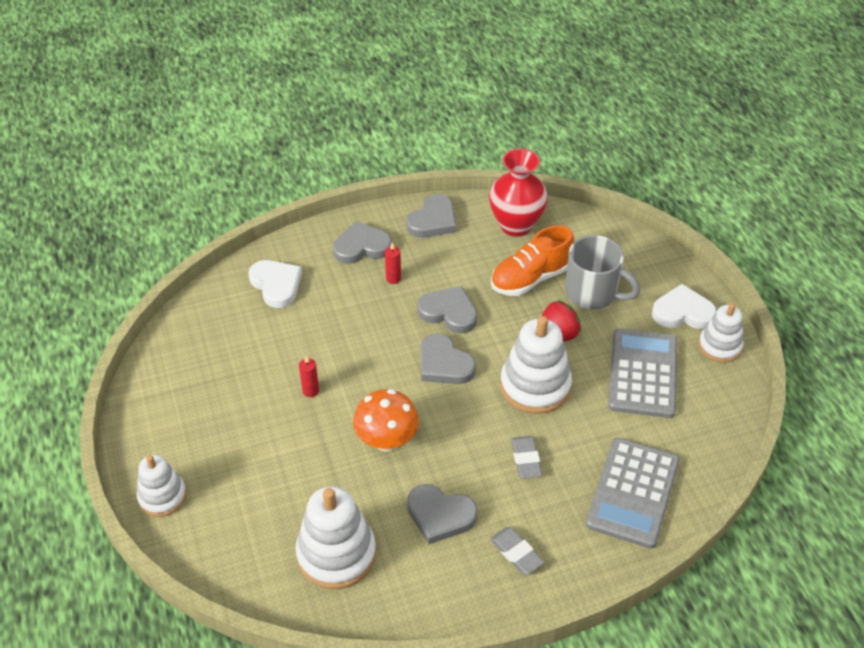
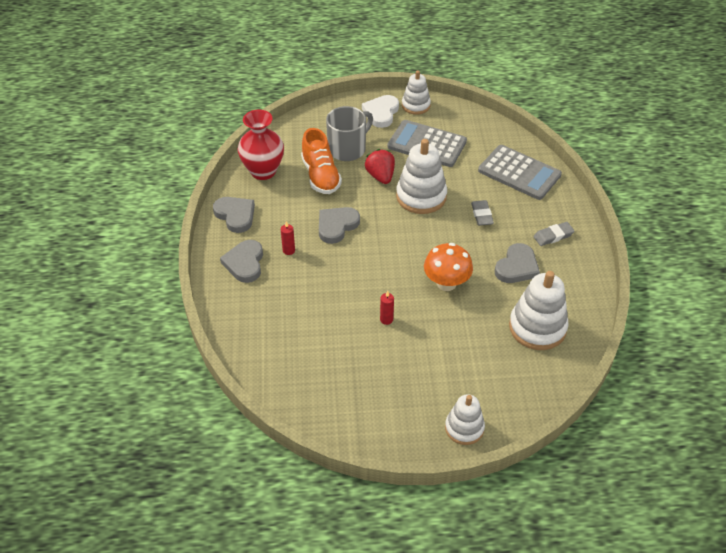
camera: 75 degrees left, 0 degrees up
white heart [248,260,302,308] -> none
grey heart [420,333,476,384] -> none
grey eraser [511,436,542,479] -> grey eraser turned 75 degrees clockwise [471,200,494,226]

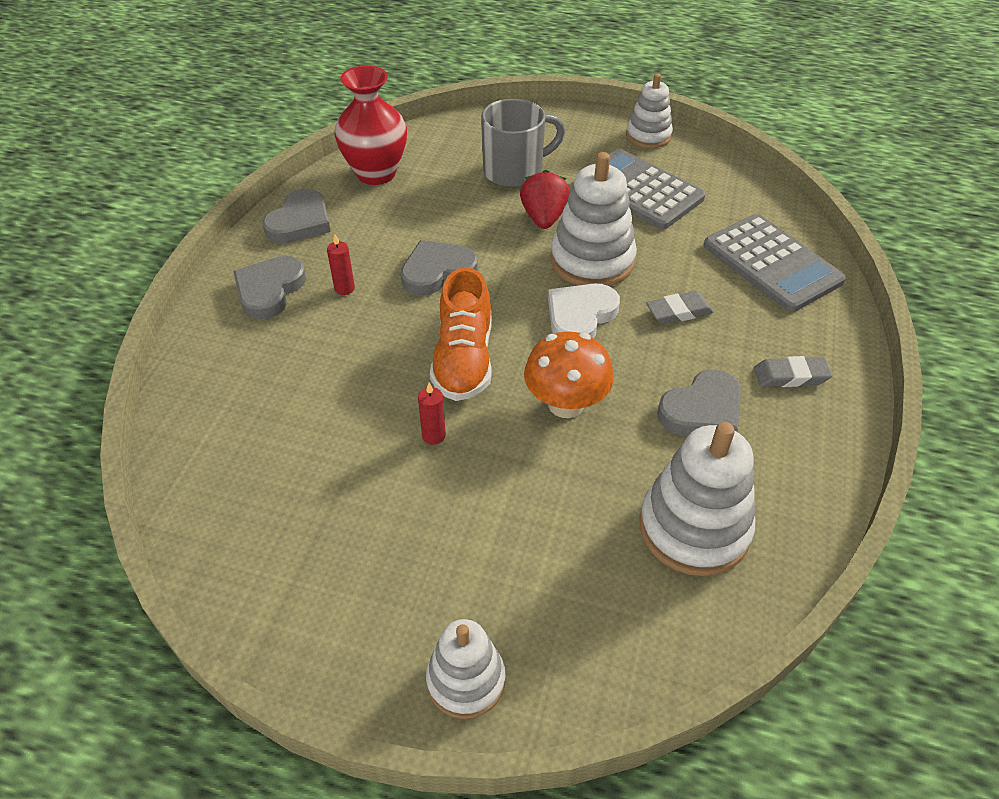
camera: 20 degrees right, 0 degrees up
grey heart [213,197,255,233] -> grey heart turned 45 degrees clockwise [263,189,331,243]
orange shoe [301,128,342,194] -> orange shoe moved to [430,267,492,401]
white heart [362,95,399,128] -> white heart moved to [548,284,620,338]
grey eraser [471,200,494,226] -> grey eraser turned 60 degrees clockwise [646,291,714,324]

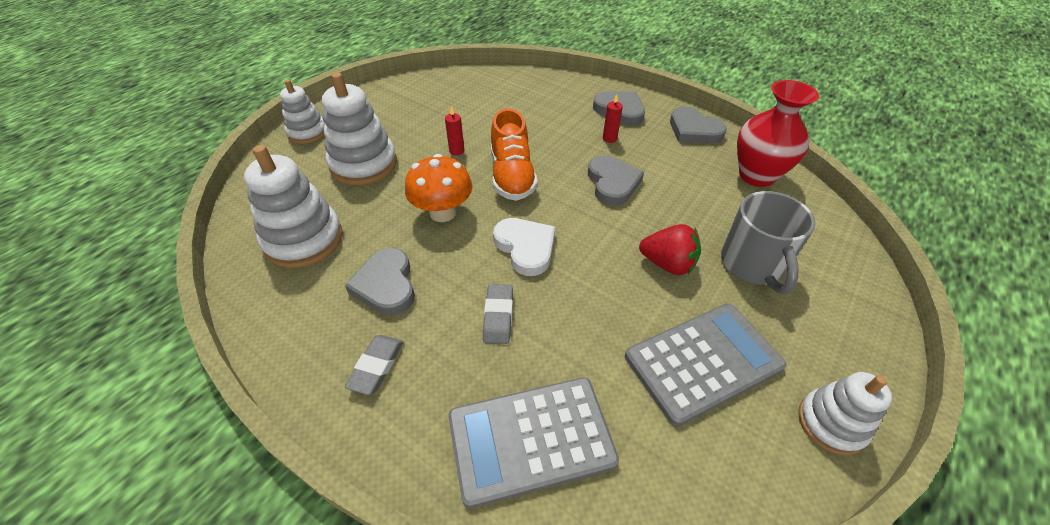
camera: 110 degrees right, 0 degrees up
orange shoe [430,267,492,401] -> orange shoe turned 120 degrees counterclockwise [491,108,538,201]
white stacking toy [550,152,637,286] -> white stacking toy moved to [322,72,397,185]

